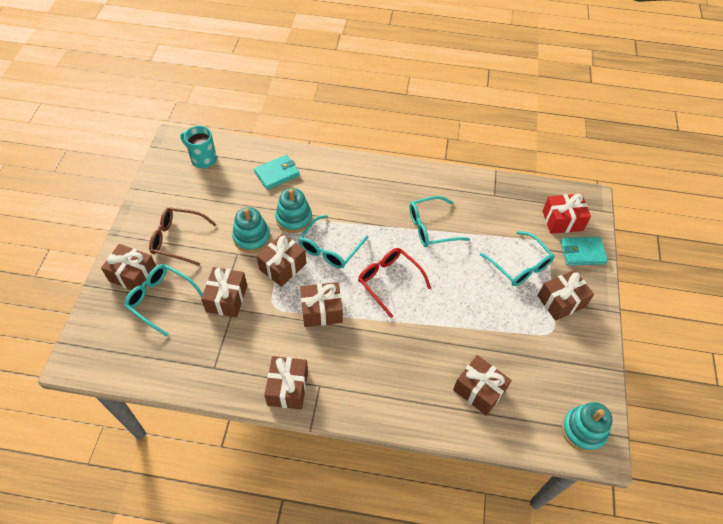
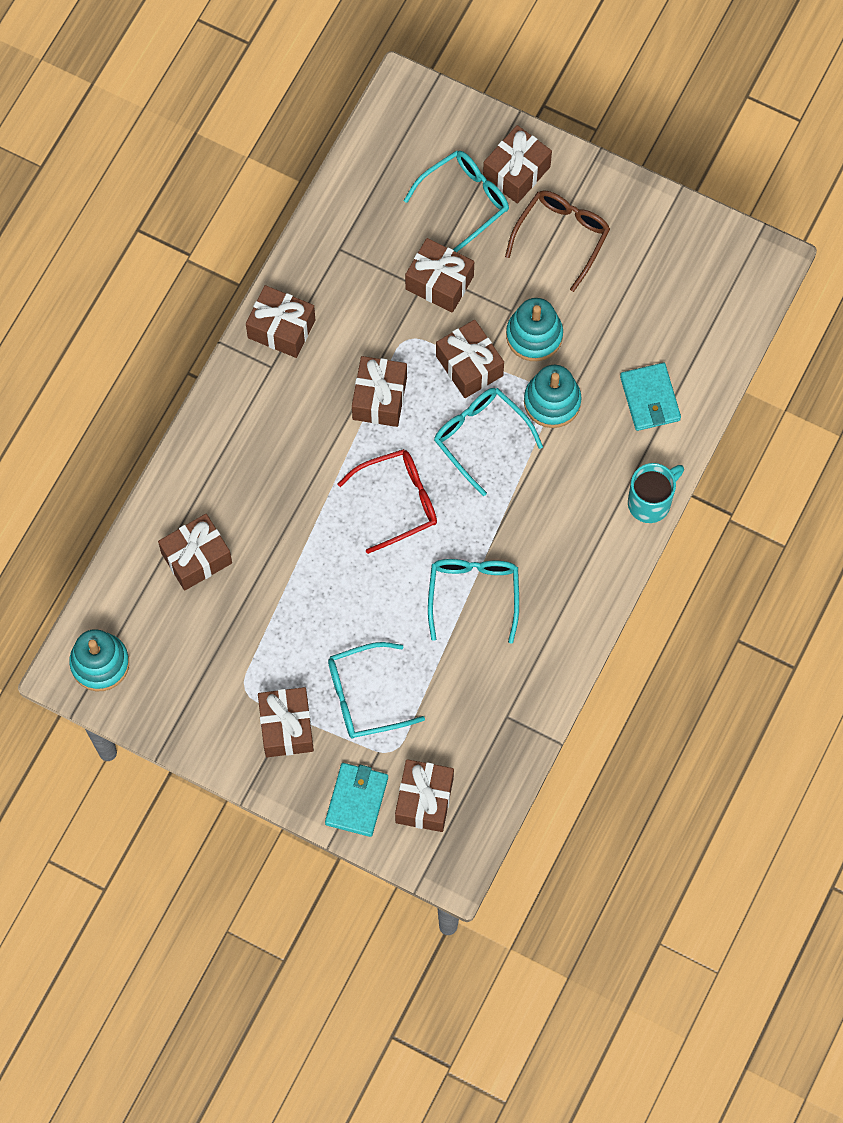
camera: 110 degrees right, 15 degrees up
turquoise mug [181,126,217,168] -> turquoise mug moved to [628,463,684,523]
red gift [543,194,591,234] -> brown gift [395,759,454,832]

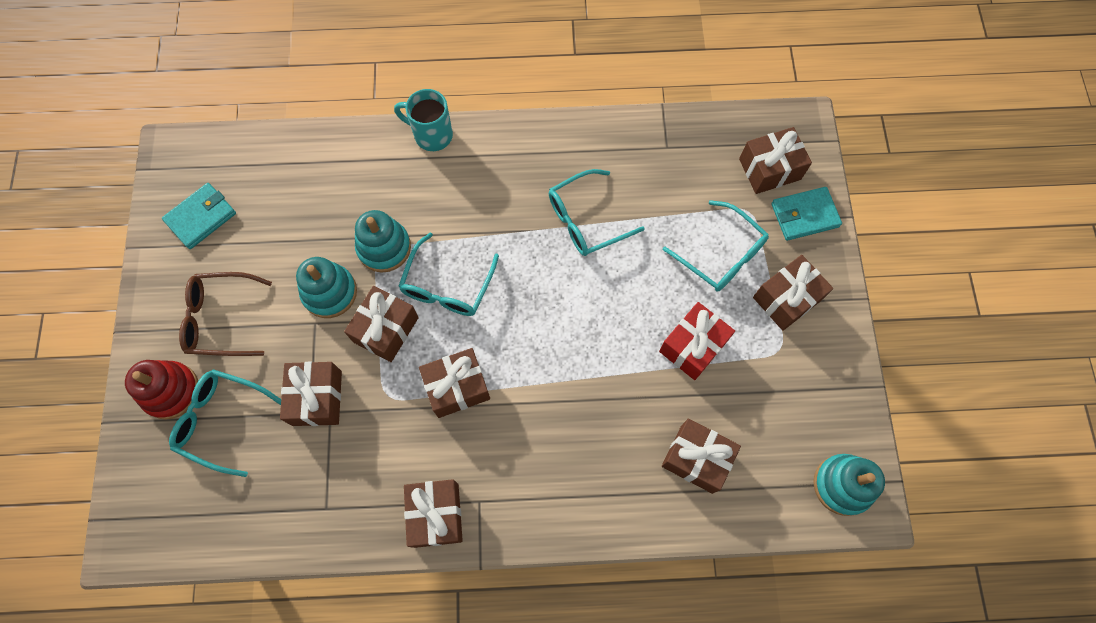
camera: 120 degrees left, 0 degrees up
red glasses [337,449,437,554] -> none
brown gift [483,125,552,204] -> red stacking toy [125,360,198,420]
turquoise wallet [620,363,681,431] -> turquoise wallet moved to [162,183,236,249]
none -> red gift [659,302,735,380]

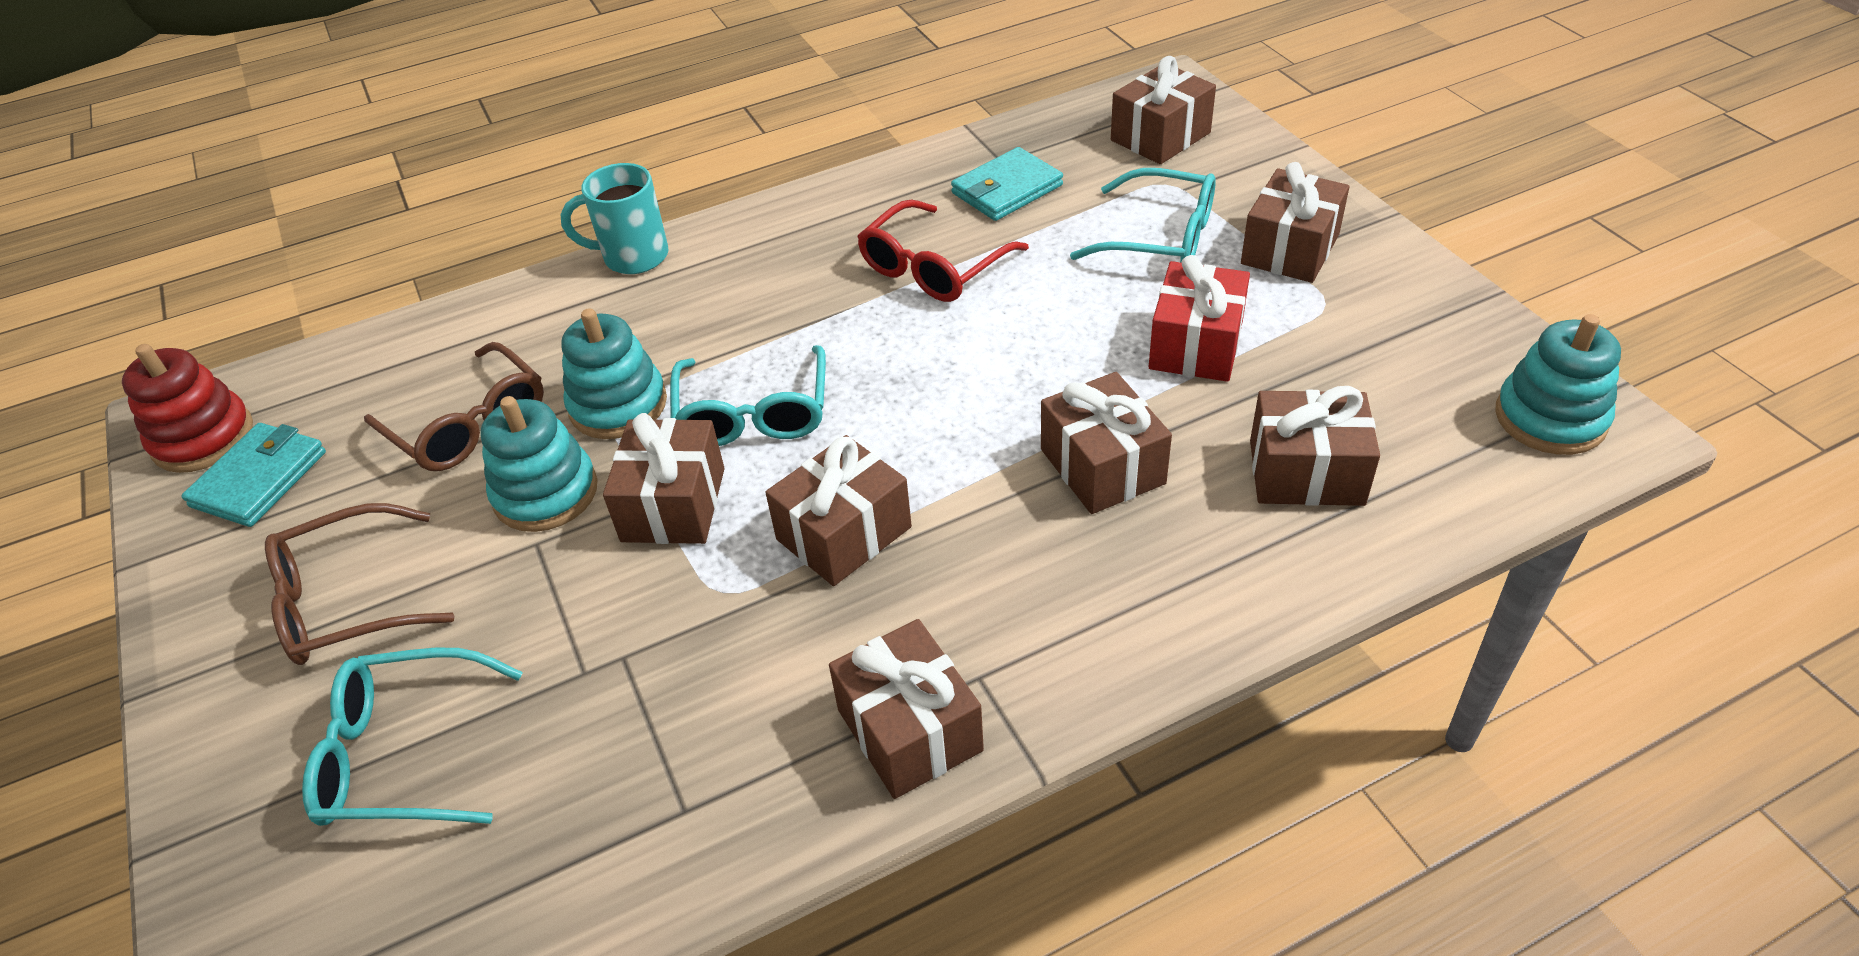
camera: 20 degrees left, 25 degrees down
red stacking toy [125,360,198,420] -> red stacking toy moved to [122,344,253,473]
brown gift [280,362,342,426] -> brown gift moved to [1041,372,1172,514]
turquoise glasses [549,169,645,256] -> red glasses [857,200,1029,302]
turquoise wallet [771,187,842,241] -> turquoise wallet moved to [951,147,1063,221]
none -> brown glasses [364,342,544,471]

